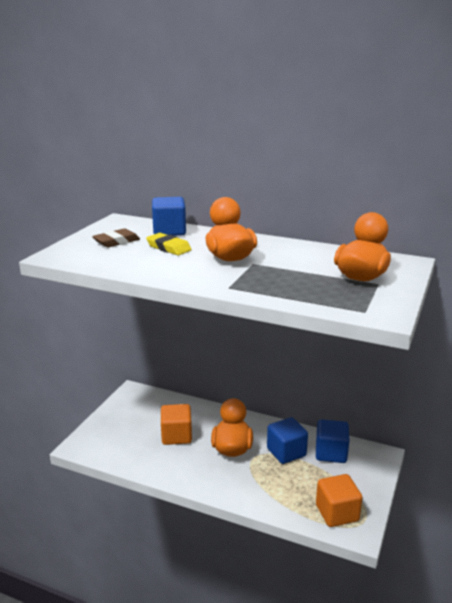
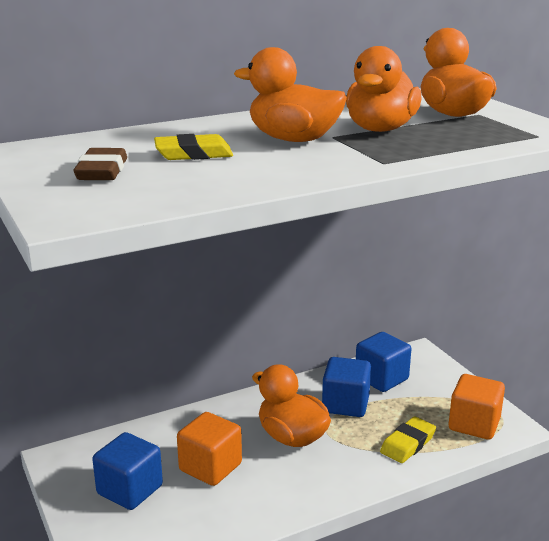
camera: 50 degrees left, 0 degrees up
blue cube [152,197,186,236] -> blue cube moved to [92,432,163,510]
none -> orange duck [346,46,422,132]
none -> yellow eraser [380,416,436,463]

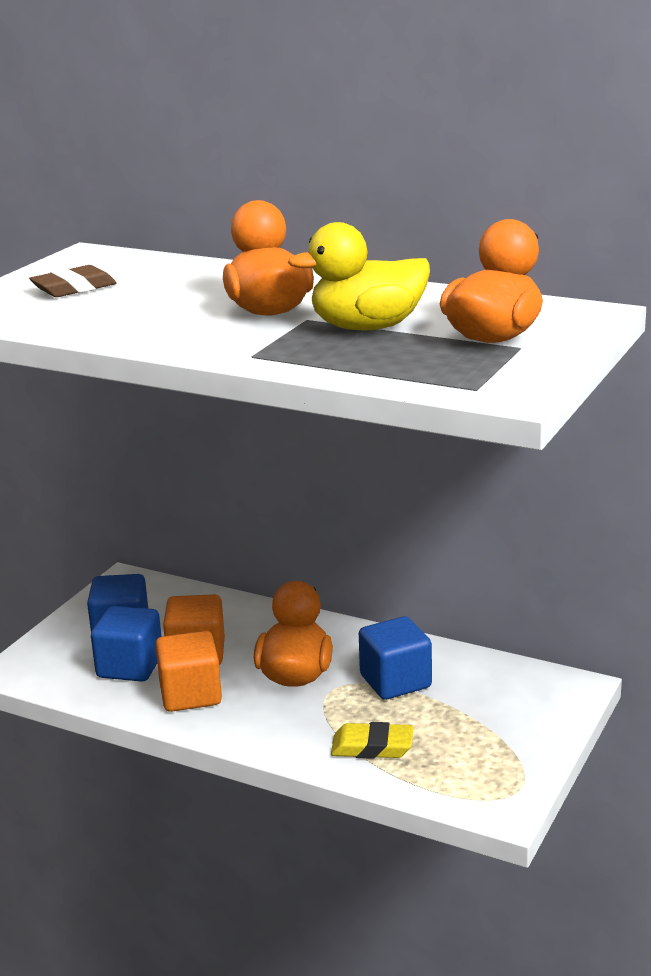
camera: 55 degrees right, 0 degrees up
yellow eraser [154,134,233,160] -> none
orange duck [346,46,422,132] -> yellow duck [288,222,430,330]
blue cube [356,332,411,392] -> blue cube moved to [91,606,162,682]
orange cube [449,374,505,440] -> orange cube moved to [155,631,222,712]

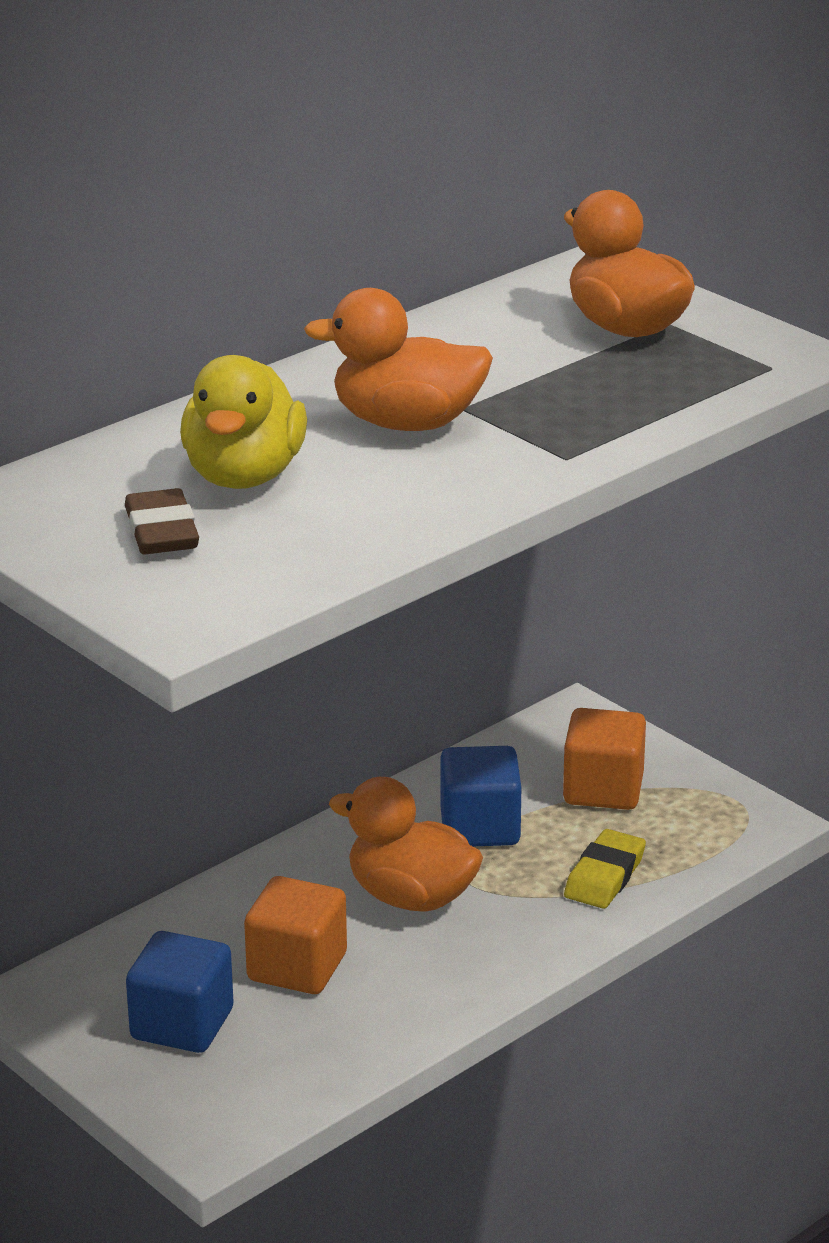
camera: 70 degrees left, 5 degrees up
blue cube [91,606,162,682] -> none
orange cube [155,631,222,712] -> orange cube moved to [563,708,646,810]
yellow duck [288,222,430,330] -> yellow duck moved to [180,355,307,489]

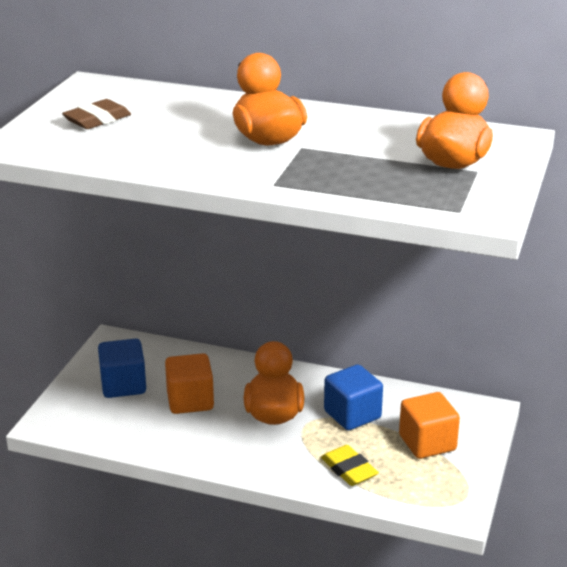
camera: 60 degrees right, 0 degrees up
yellow duck [180,355,307,489] -> none
yellow eraser [564,829,646,909] -> yellow eraser turned 60 degrees clockwise [321,445,379,486]

